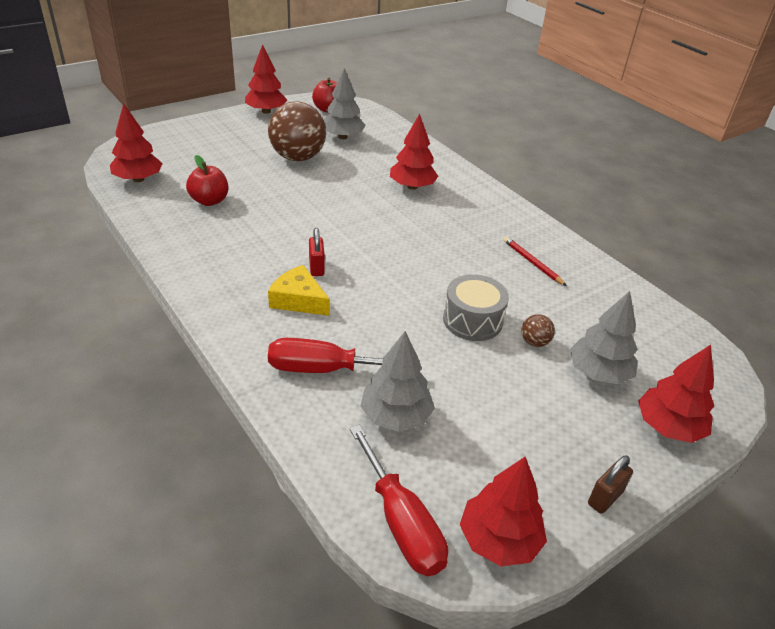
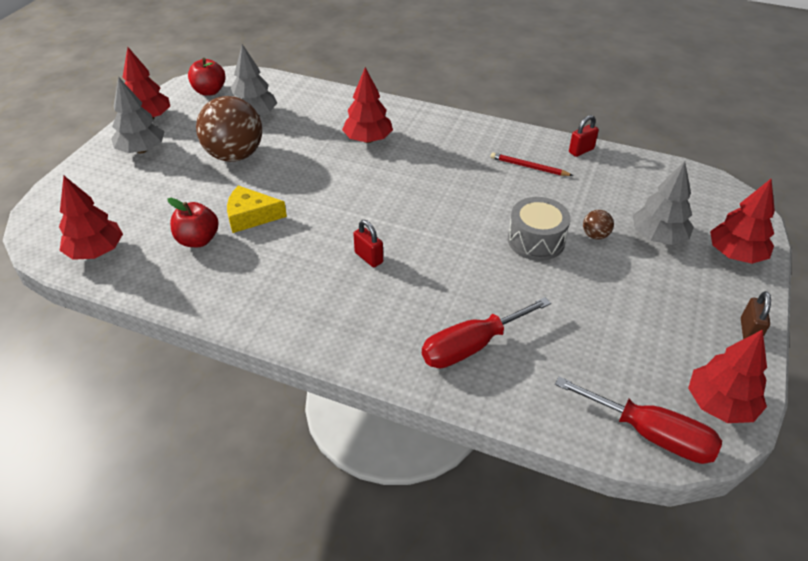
camera: 30 degrees left, 5 degrees up
yellow cheese [268,265,330,316] -> yellow cheese moved to [227,185,287,233]
grey tree [360,331,435,432] -> grey tree moved to [111,77,165,153]
none -> red padlock [569,115,599,157]

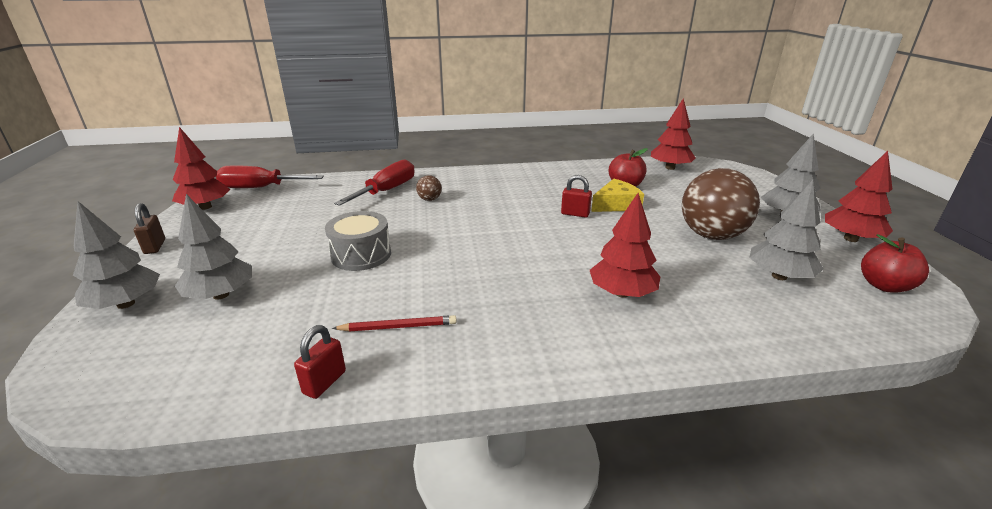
camera: 150 degrees right, 15 degrees down
red padlock [353,220,383,268] -> red padlock moved to [561,175,592,218]
brown ball [583,210,614,240] -> brown ball moved to [416,175,442,201]
red tree [710,179,775,264] -> grey tree [73,201,160,309]

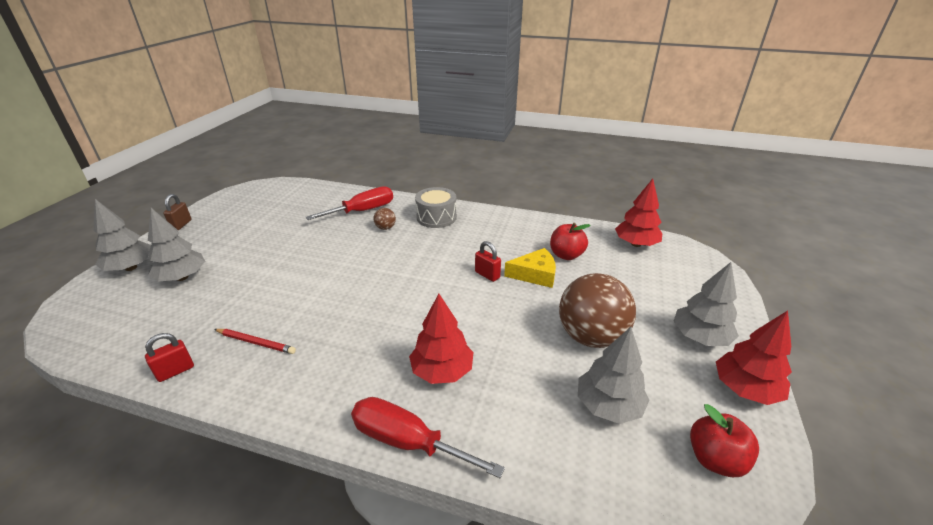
camera: 25 degrees right, 5 degrees up
red tree [172,127,230,210] -> none
red screwdriver [216,165,324,188] -> red screwdriver moved to [351,397,505,478]
grey drum [325,211,391,271] -> grey drum moved to [415,187,457,228]

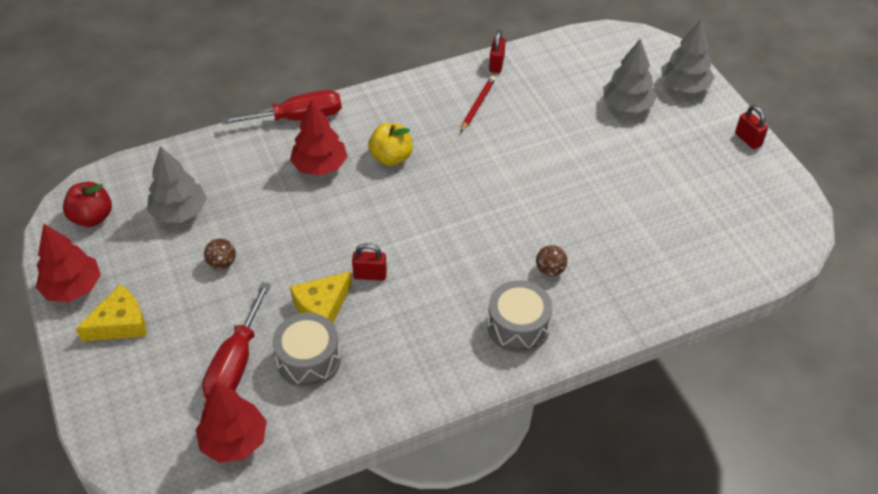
camera: 140 degrees right, 15 degrees up
brown padlock [163,194,192,230] -> red padlock [735,105,768,149]
red pencil [214,329,296,354] -> red pencil turned 135 degrees clockwise [460,76,495,133]
red screwdriver [305,186,393,220] -> red screwdriver moved to [202,282,271,400]
red apple [550,223,590,260] -> grey drum [272,313,341,388]
brown ball [559,273,636,348] -> brown ball [204,239,236,270], size x0.42
grey tree [674,262,739,346] -> yellow cheese [75,285,146,341]
none -> yellow apple [368,123,413,166]

